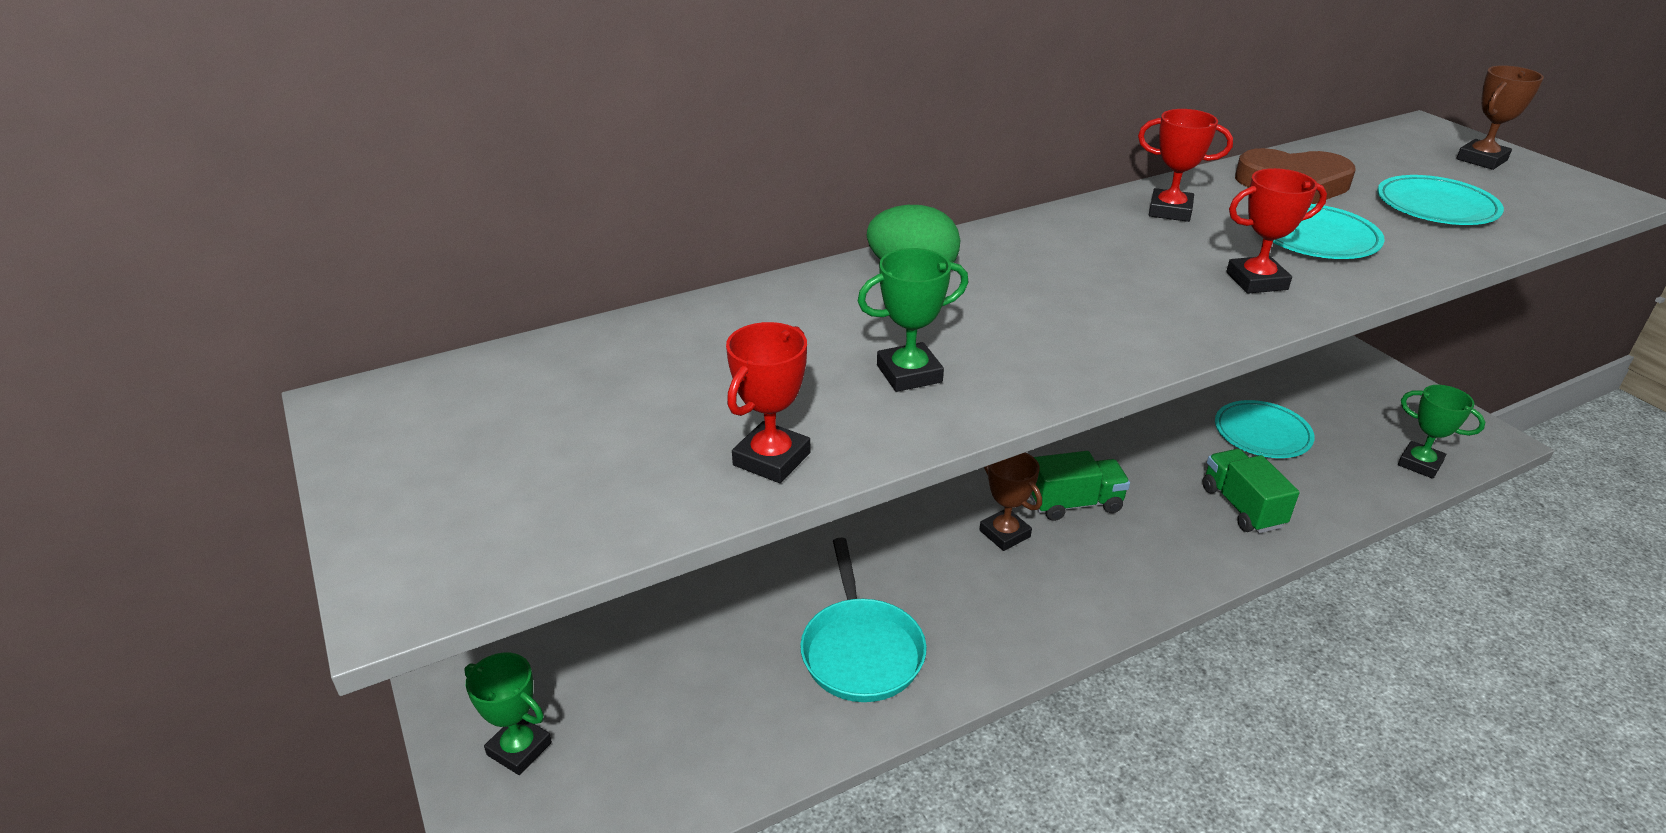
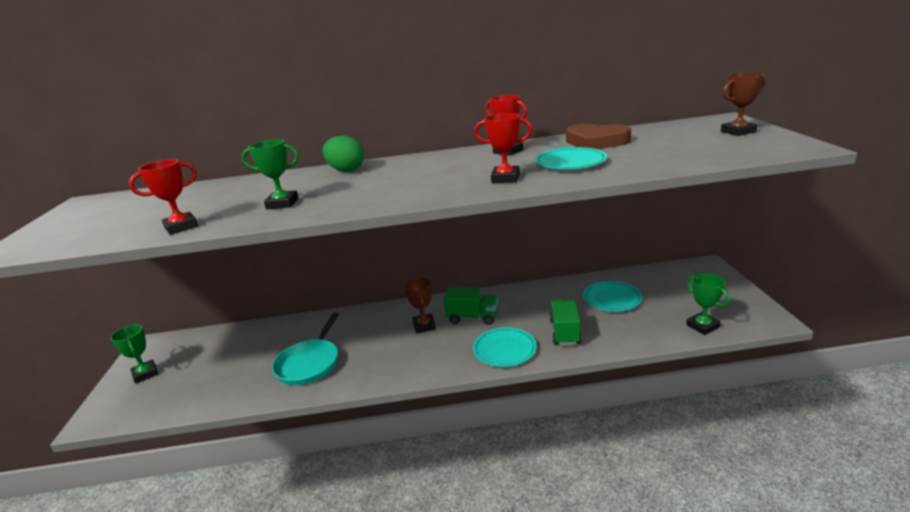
camera: 25 degrees right, 10 degrees down
turquoise plate [1377,175,1504,225] -> turquoise plate moved to [473,327,537,367]

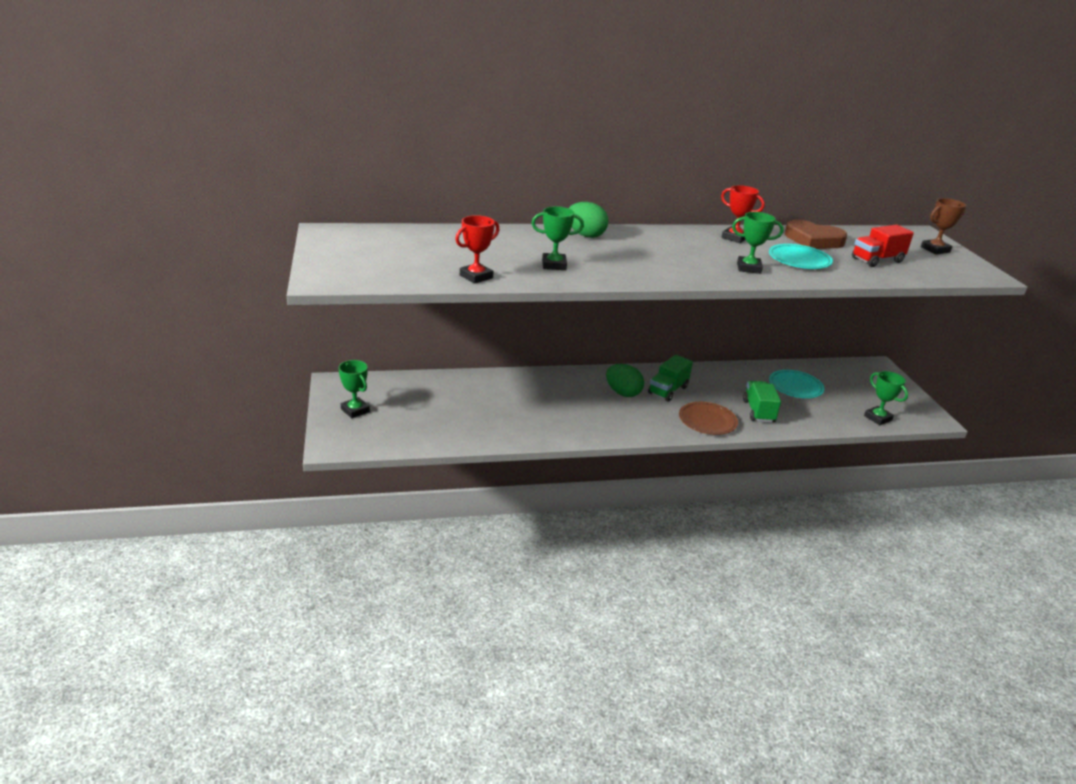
camera: 10 degrees left, 5 degrees up
turquoise pan [272,313,339,385] -> none
brown trophy [404,278,436,333] -> green egg [606,364,644,397]
green truck [444,288,498,325] -> green truck turned 120 degrees clockwise [648,355,693,402]
turquoise plate [473,327,537,367] -> brown plate [679,402,738,435]
red trophy [474,113,532,183] -> green trophy [732,212,784,274]
none -> red truck [852,225,914,267]

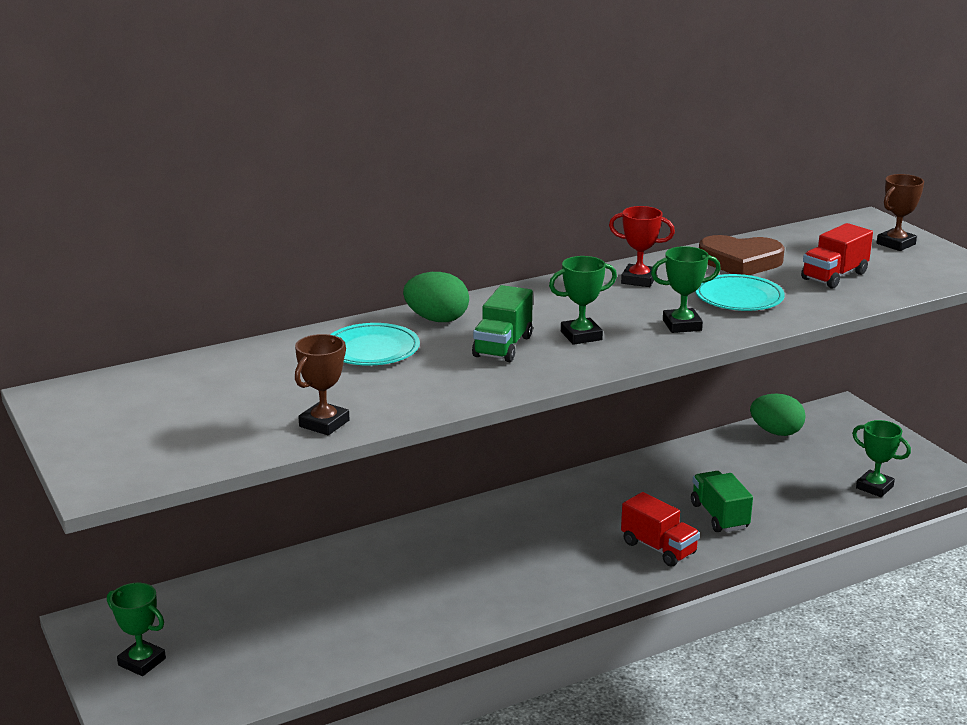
camera: 15 degrees left, 5 degrees down
red trophy [455,215,499,284] -> brown trophy [295,334,350,435]
green trophy [532,206,584,270] -> green trophy moved to [549,256,617,345]
green egg [606,364,644,397] -> green egg moved to [750,394,806,436]
green truck [648,355,693,402] -> green truck moved to [472,285,533,362]
brown plate [679,402,738,435] -> red truck [621,492,700,567]
turquoise plate [769,370,825,398] -> turquoise plate moved to [330,323,420,366]

